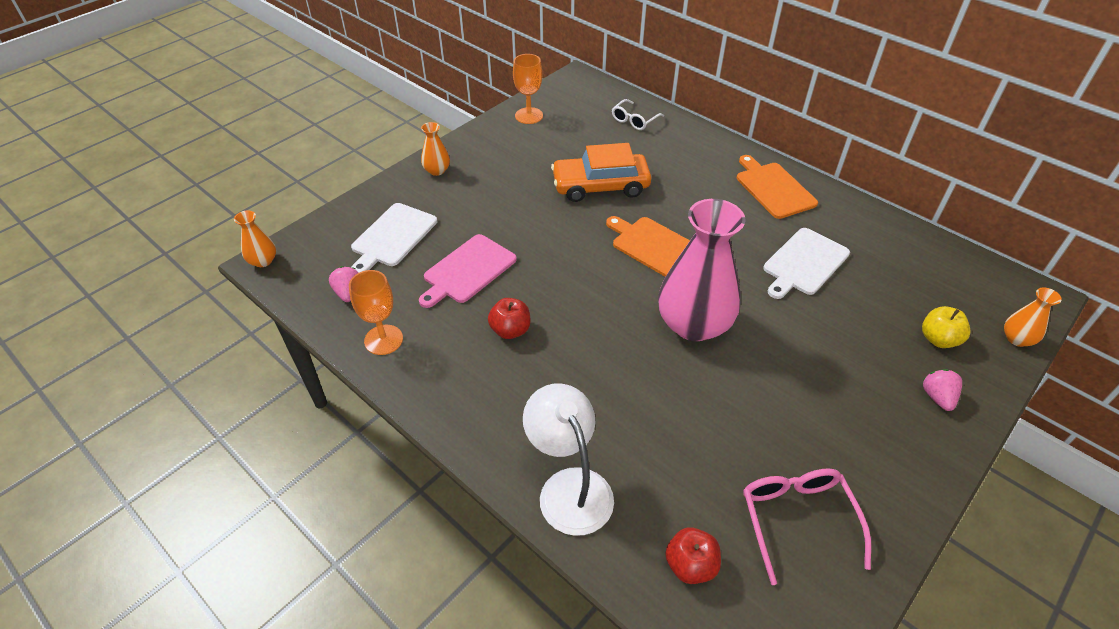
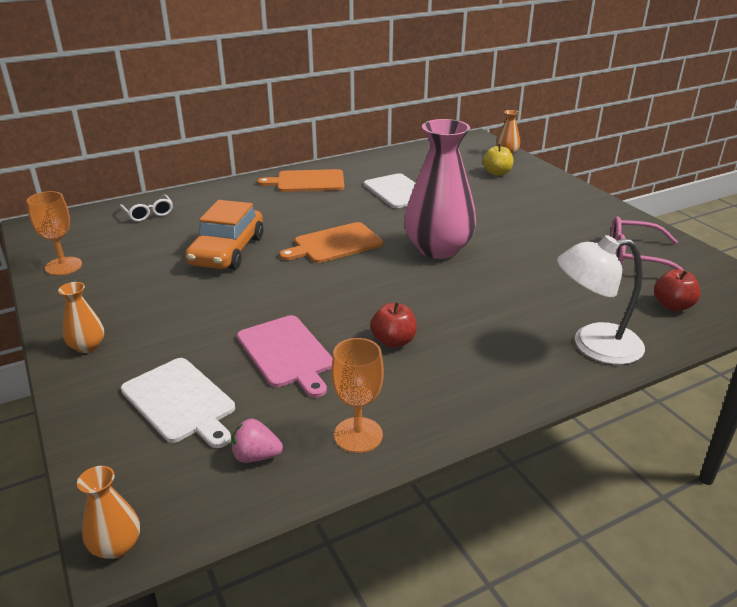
camera: 70 degrees left, 15 degrees down
pink strawberry [923,369,962,411] -> none

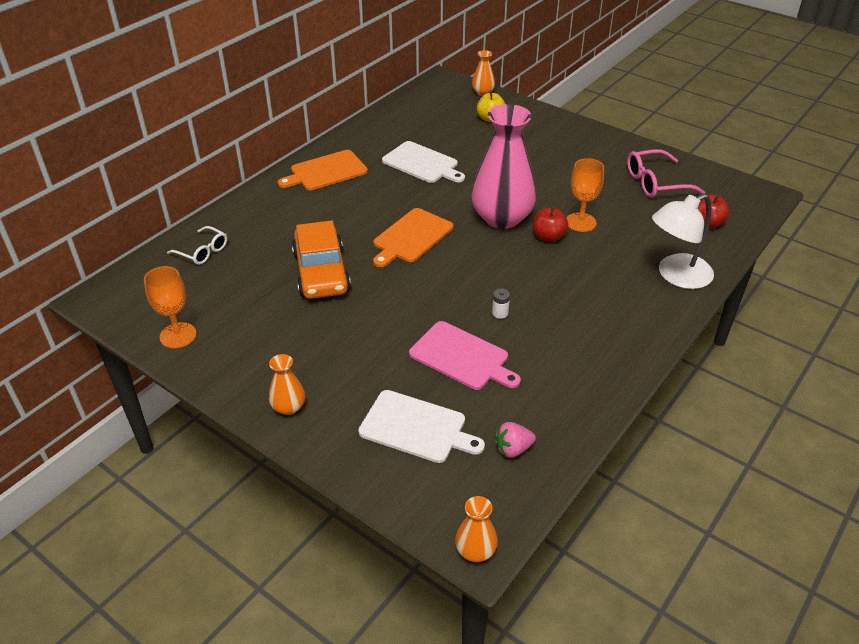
camera: 25 degrees left, 10 degrees up
orange goblet [331,338,384,453] -> orange goblet moved to [566,158,604,232]
red apple [370,302,417,348] -> red apple moved to [533,207,568,242]
none -> white battery [492,288,510,319]

